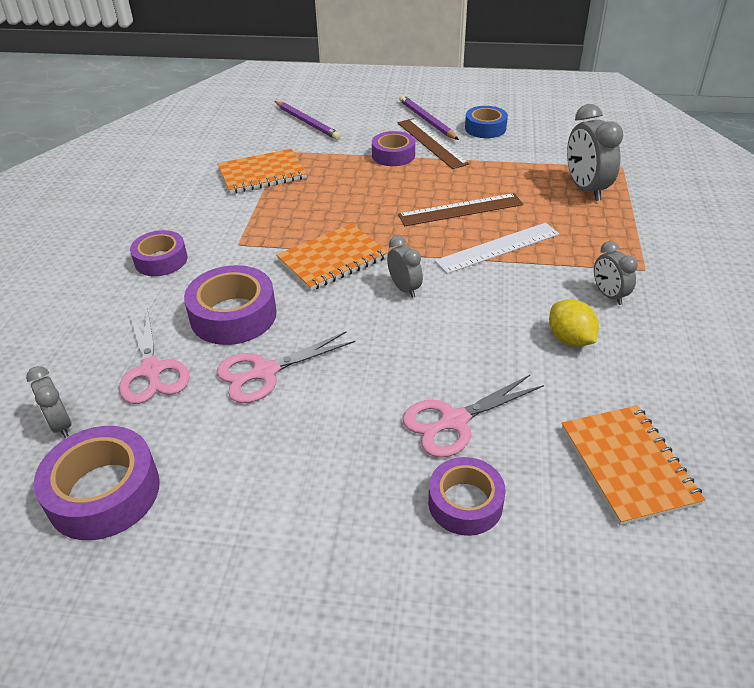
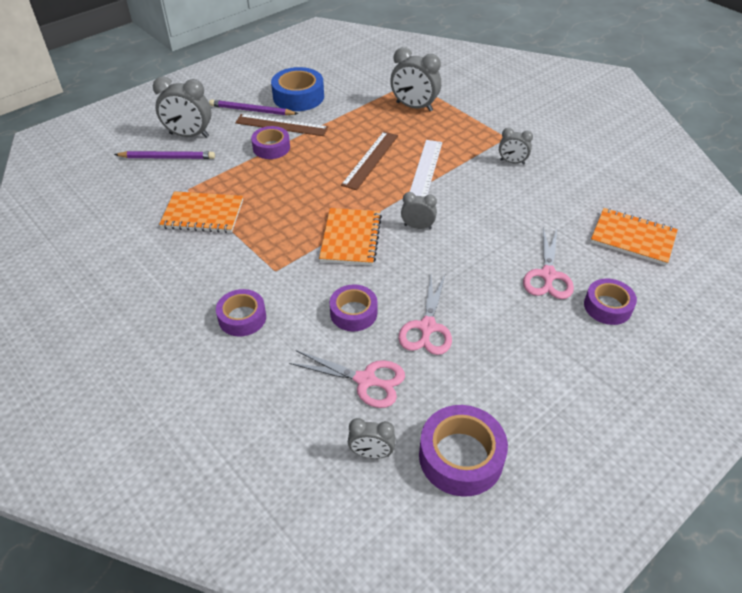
camera: 50 degrees left, 5 degrees up
purple tape [184,265,277,345] -> purple tape [330,284,378,331], size x0.66
orange notebook [218,149,307,194] -> orange notebook turned 75 degrees clockwise [159,191,243,233]
blue tape [465,106,508,138] -> blue tape [271,67,324,111], size x1.50
yellow lemon [549,299,599,347] -> none
none -> grey clock [153,76,212,138]

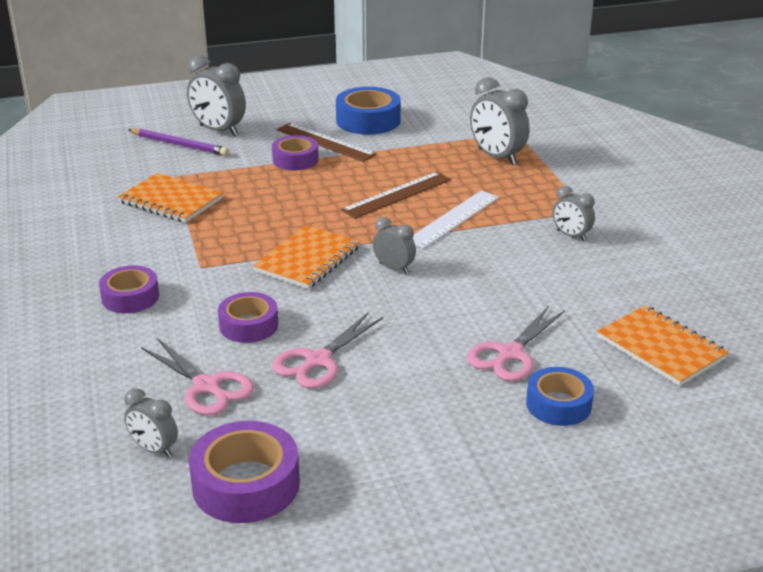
camera: 25 degrees right, 15 degrees down
purple pencil [209,99,299,115] -> none
purple tape [584,279,637,325] -> blue tape [526,367,594,426]

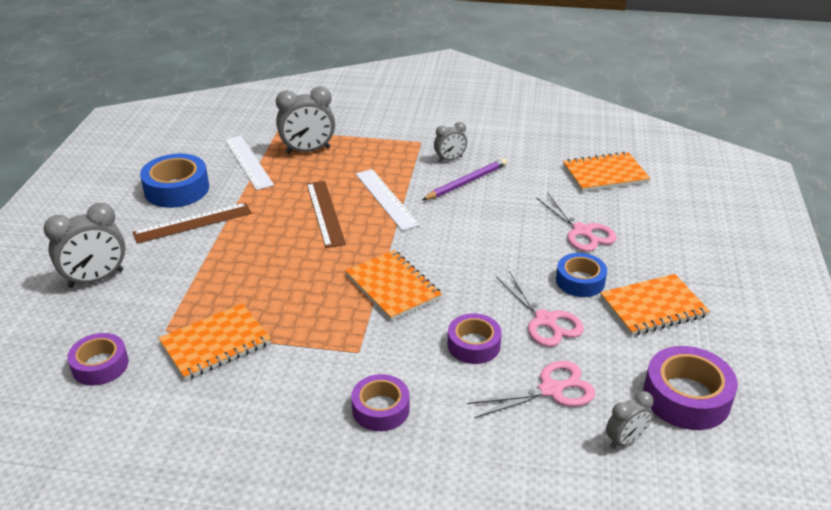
camera: 65 degrees left, 5 degrees up
purple pencil [128,129,229,156] -> purple pencil moved to [422,158,507,200]
purple tape [272,135,319,170] -> purple tape moved to [67,333,129,386]
grey clock [373,217,416,274] -> none
blue tape [526,367,594,426] -> blue tape moved to [556,253,607,297]
none -> white ruler [224,136,274,190]
none -> orange notebook [600,274,710,336]

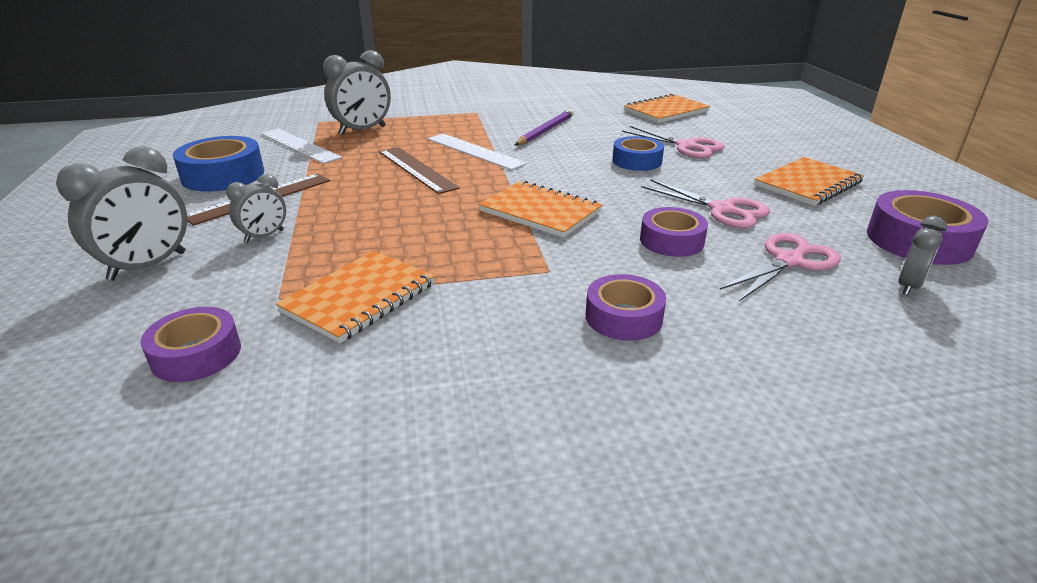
camera: 20 degrees left, 5 degrees down
grey clock [434,122,467,162] -> grey clock moved to [226,174,286,243]
blue tape [556,253,607,297] -> blue tape moved to [612,136,664,171]

